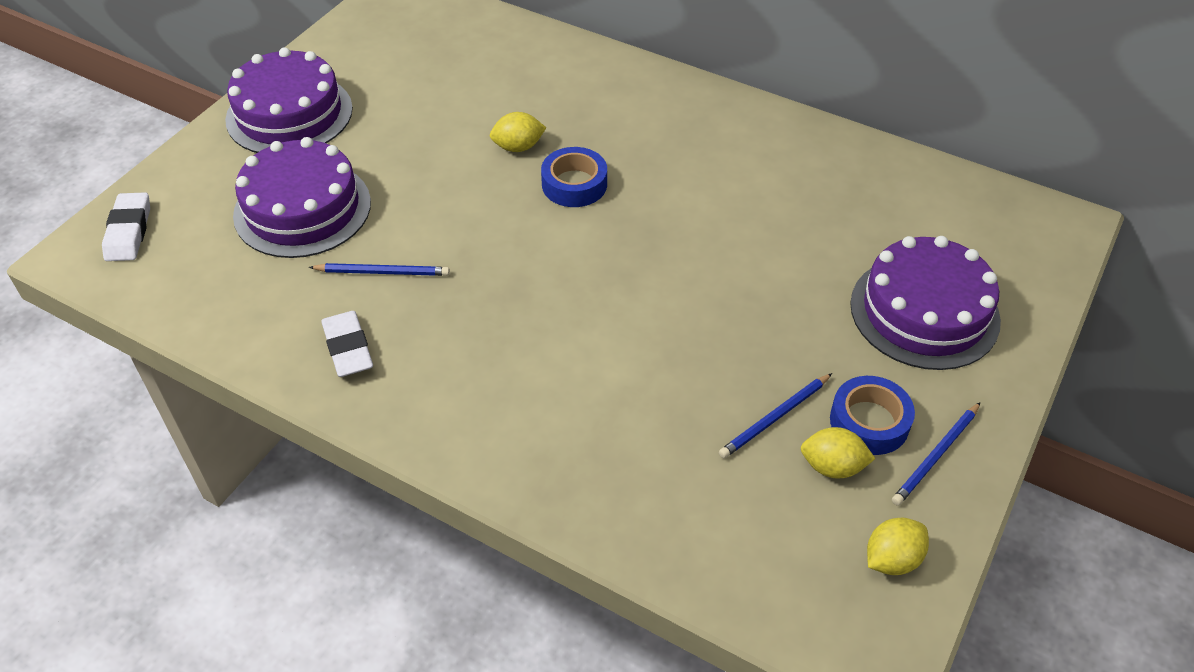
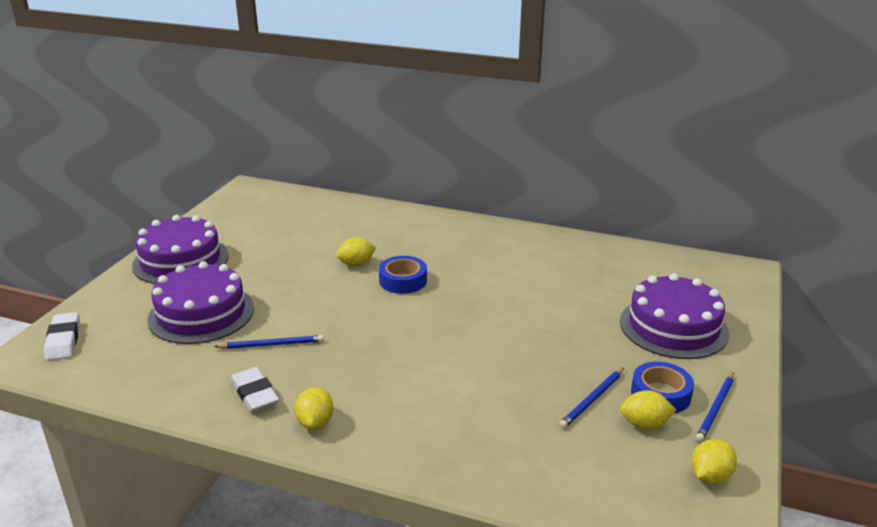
camera: 10 degrees left, 20 degrees down
none -> yellow lemon [295,387,334,429]

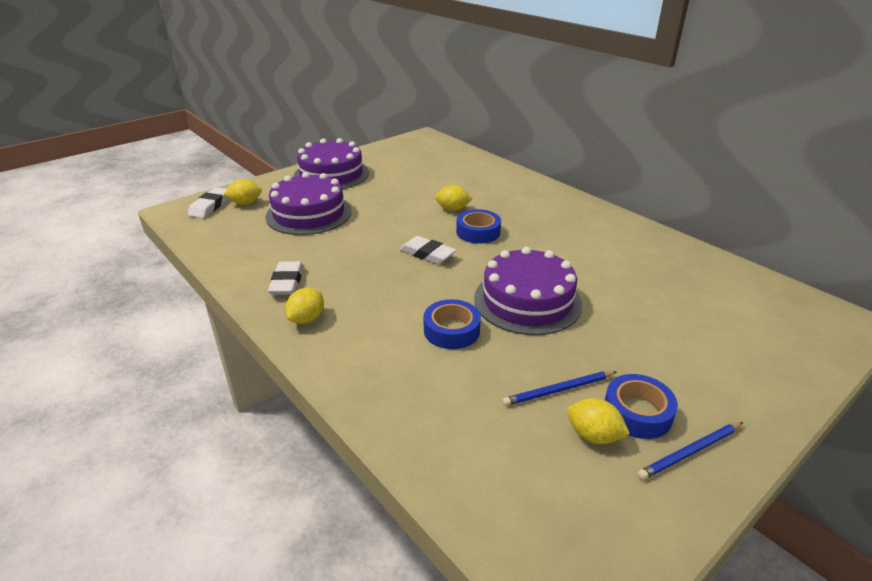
camera: 30 degrees right, 5 degrees up
blue pencil [214,335,324,349] -> none
purple cake [620,273,729,359] -> purple cake moved to [474,247,582,335]
yellow lemon [691,439,737,484] -> yellow lemon moved to [224,179,262,205]
none -> white eraser [400,236,456,264]
none -> blue tape [424,299,481,349]

